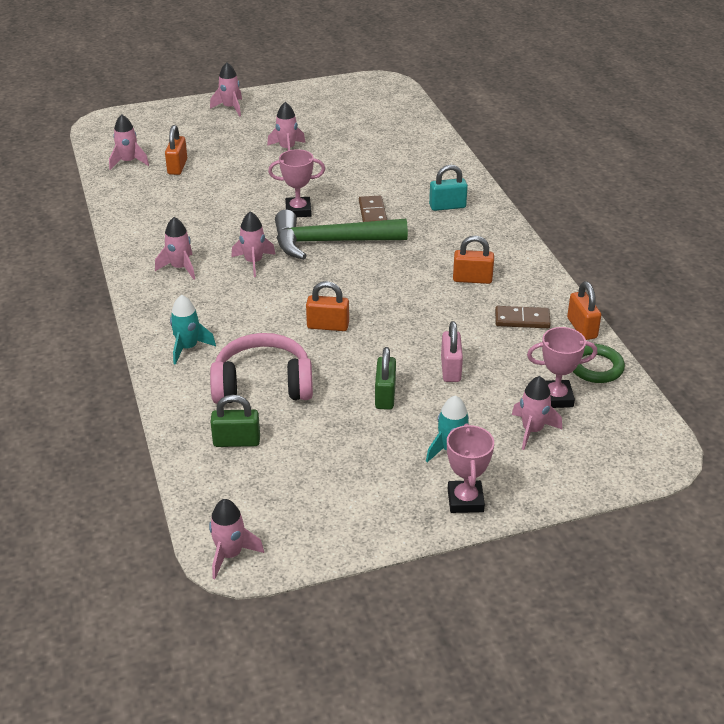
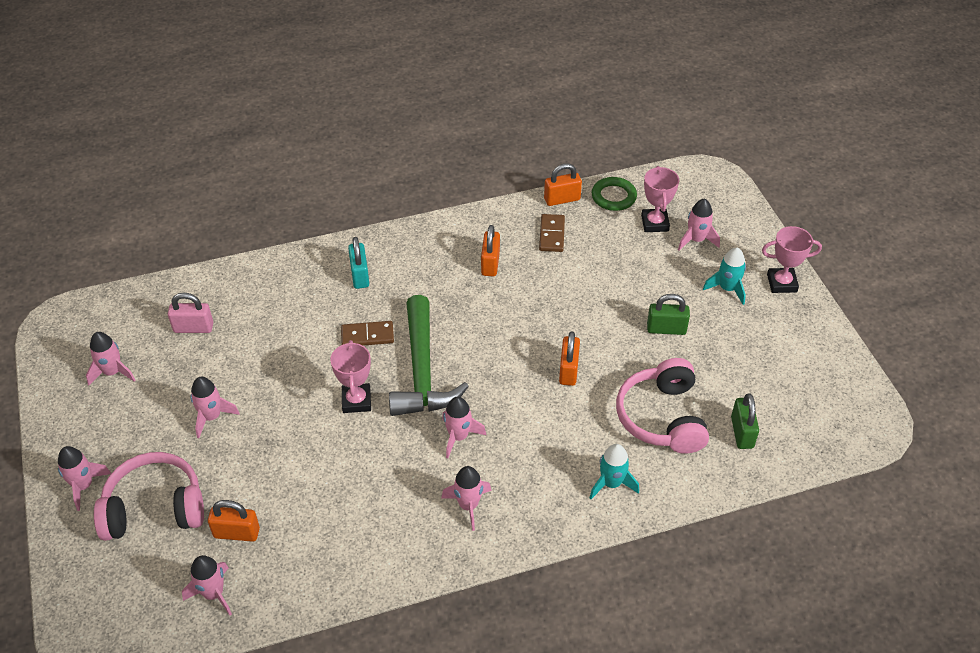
camera: 90 degrees left, 10 degrees up
pink rocket [209,499,264,579] -> pink rocket moved to [86,332,135,386]
pink padlock [441,321,463,382] -> pink padlock moved to [168,293,213,333]
none -> pink headphones [94,452,204,541]

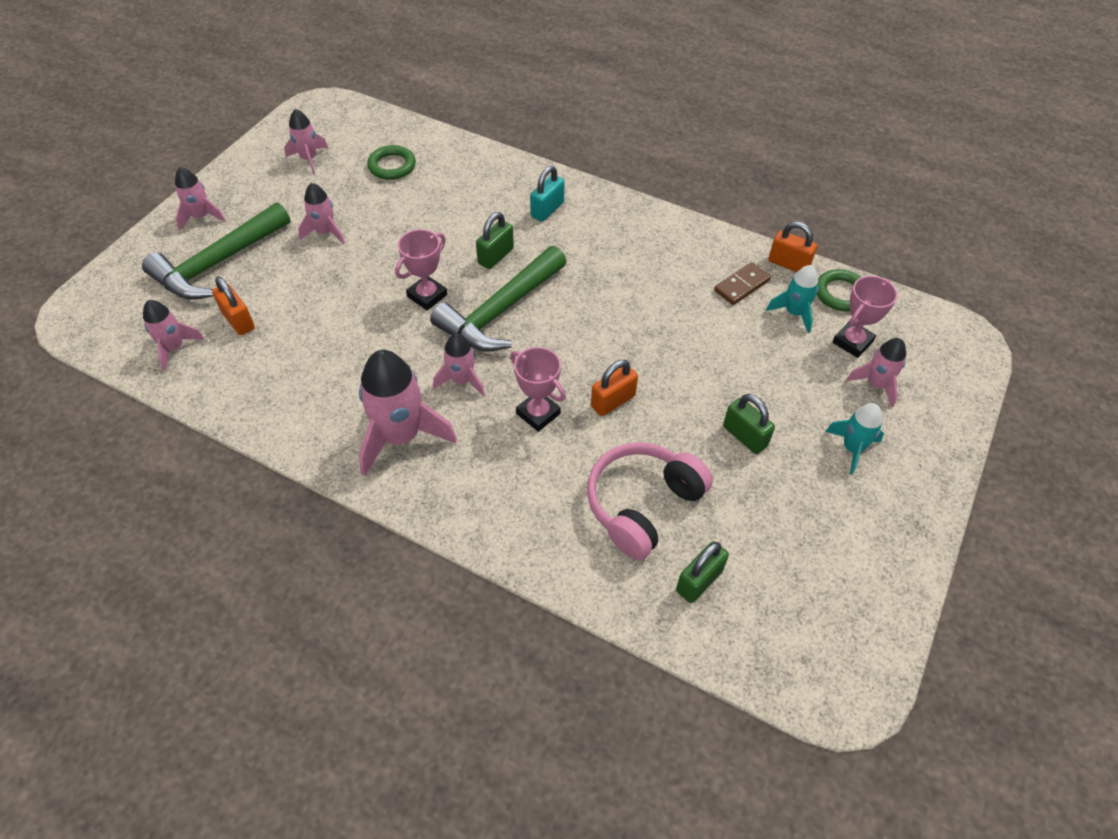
camera: 45 degrees right, 5 degrees up
pink headphones [94,452,204,541] -> green hammer [142,202,291,300]
pink padlock [168,293,213,333] -> green ring [367,145,416,180]
brown domino [341,321,394,346] -> green padlock [476,212,514,269]
pink rocket [441,466,491,531] -> pink rocket [358,350,457,476], size x1.79
orange padlock [481,225,500,276] -> none
turquoise rocket [590,444,639,499] -> turquoise rocket moved to [766,265,819,333]
pink trophy [762,226,822,293] -> pink trophy moved to [511,347,566,432]

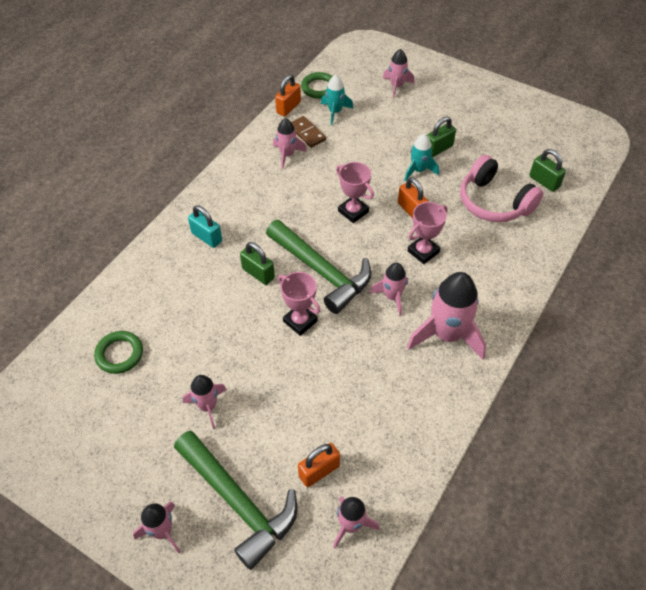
camera: 85 degrees left, 0 degrees up
pink rocket [284,109,328,174] -> pink rocket moved to [273,118,307,169]
turquoise rocket [825,403,884,475] -> turquoise rocket moved to [404,134,439,181]
pink trophy [832,276,897,358] -> pink trophy moved to [336,162,374,223]

